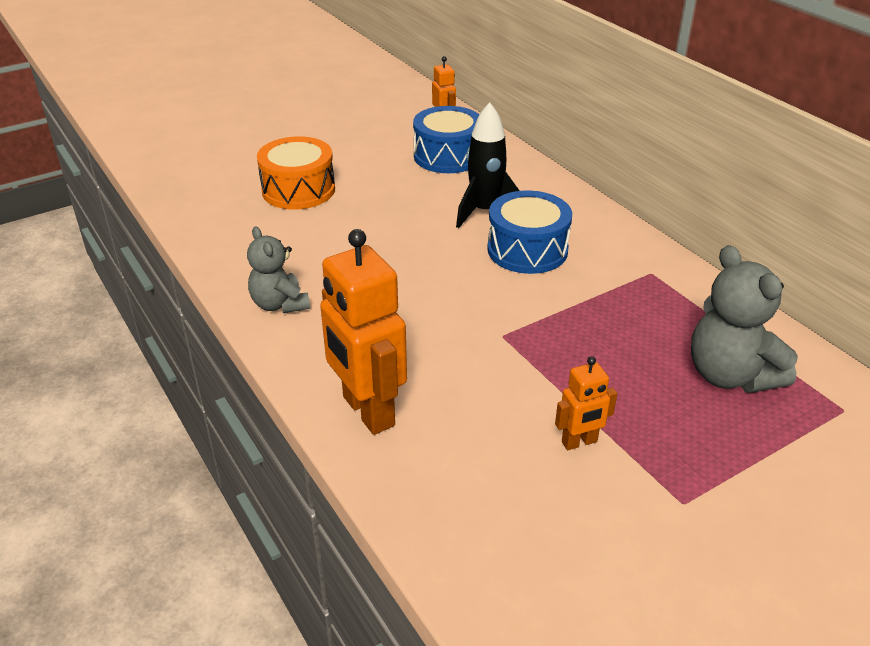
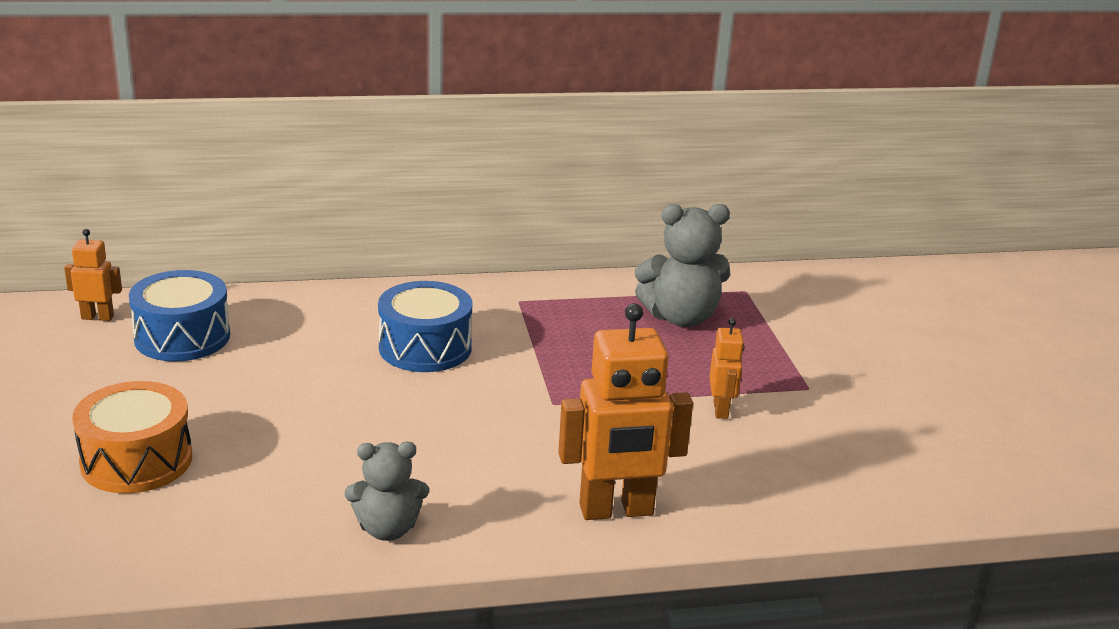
camera: 70 degrees left, 10 degrees down
black rocket [456,102,520,228] -> none

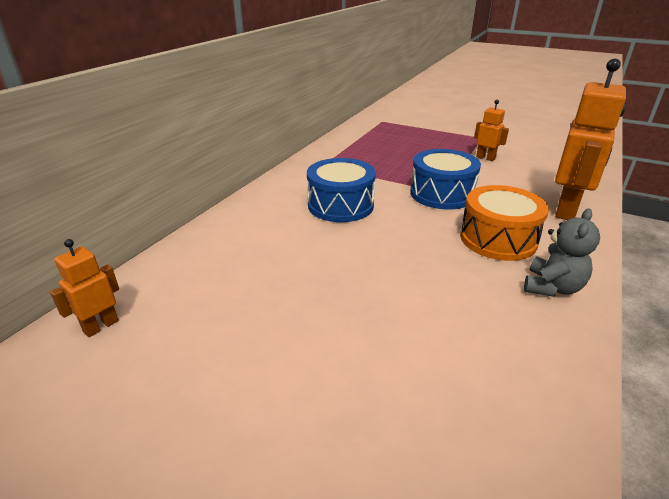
camera: 50 degrees left, 5 degrees up
orange drum [72,381,192,493] -> orange drum moved to [460,185,549,261]
blue drum [129,270,230,361] -> blue drum moved to [410,149,481,210]
grey teddy bear [635,204,730,327] -> none

